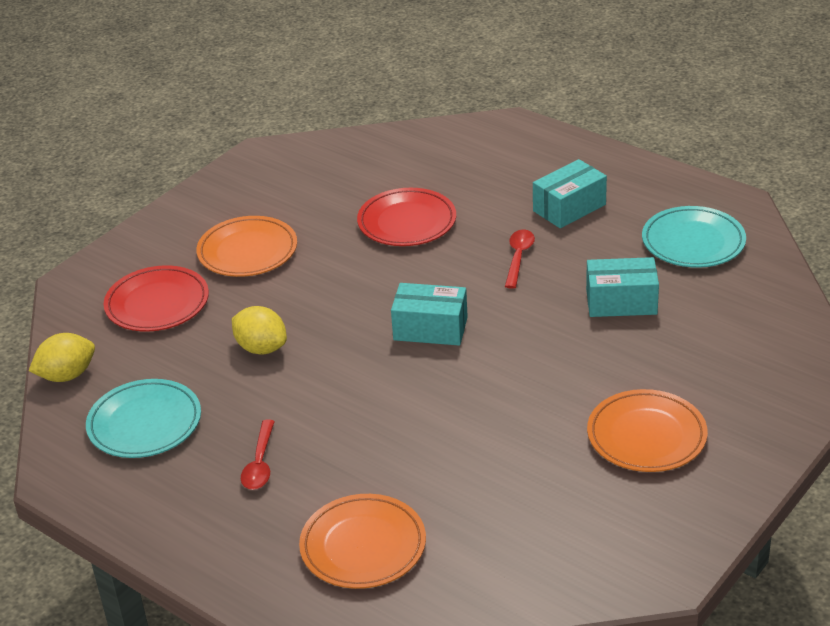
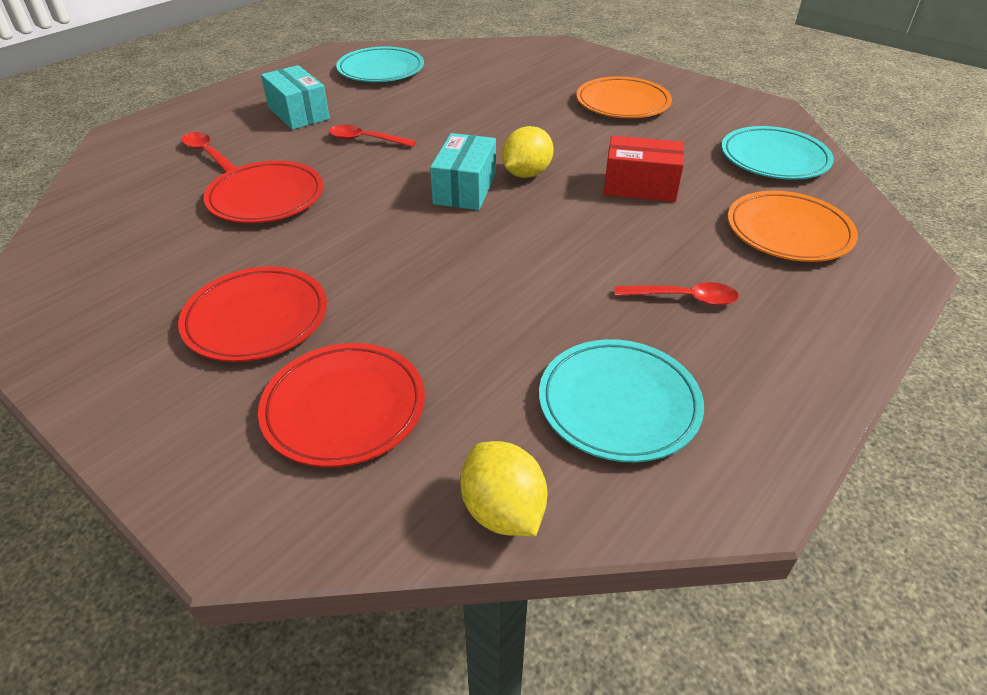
camera: 90 degrees left, 5 degrees up
orange plate [196,216,297,277] -> red plate [178,266,327,362]
yellow lemon [232,306,287,354] -> yellow lemon moved to [502,126,554,178]
turquoise box [586,257,659,317] -> none
none -> red spoon [182,132,237,172]
none -> red box [604,136,684,202]
none -> turquoise plate [722,126,834,180]

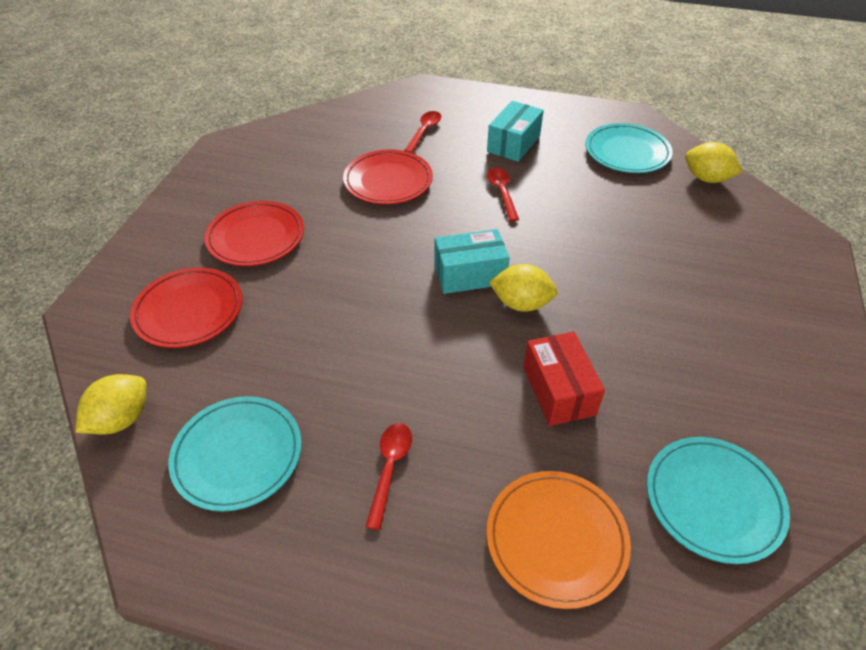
camera: 65 degrees right, 5 degrees up
orange plate [576,76,672,118] -> none
red spoon [615,282,739,306] -> red spoon turned 150 degrees counterclockwise [365,423,412,530]
none -> yellow lemon [685,142,742,183]

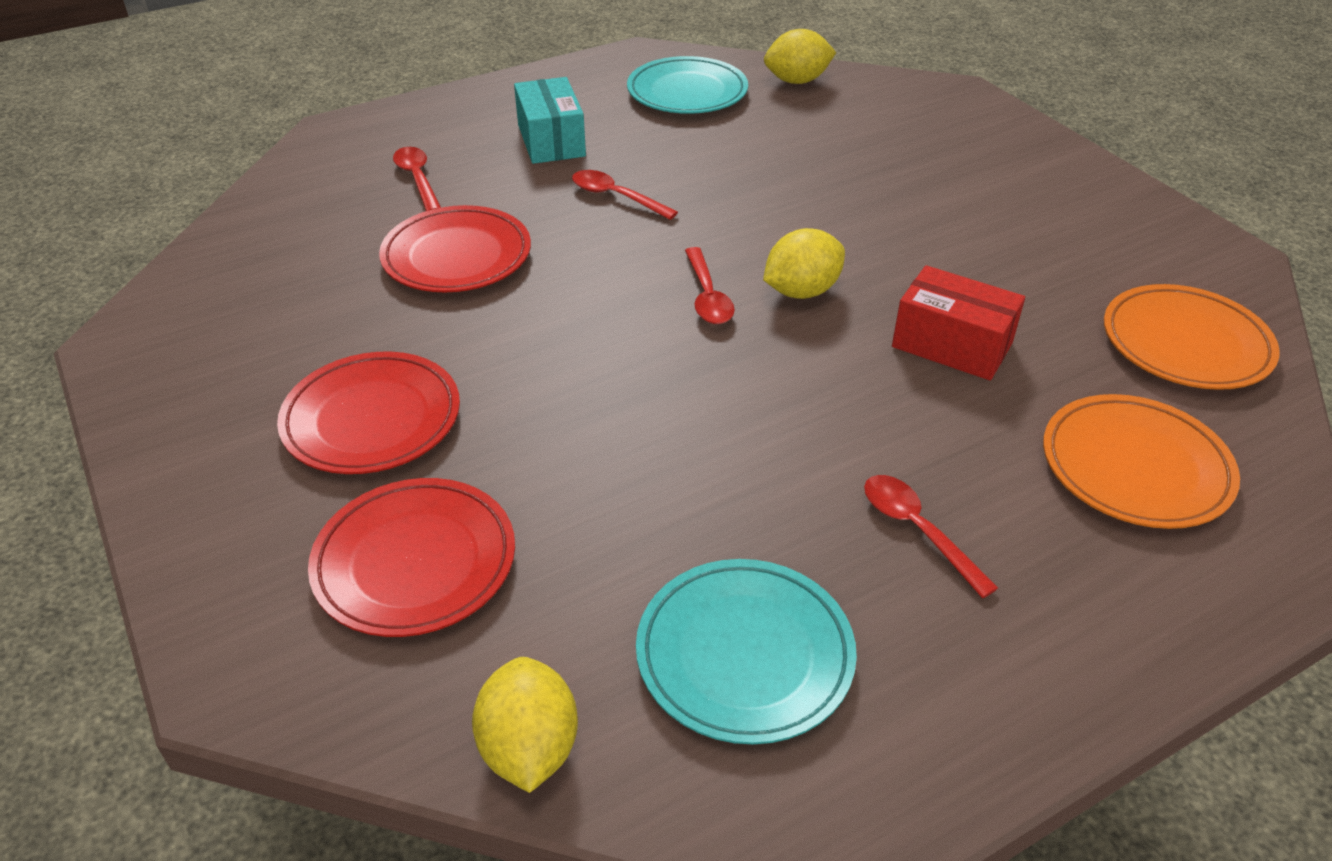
camera: 45 degrees left, 5 degrees down
turquoise box [434,229,510,294] -> red spoon [685,247,735,324]
turquoise plate [647,437,790,564] -> orange plate [1104,284,1280,390]

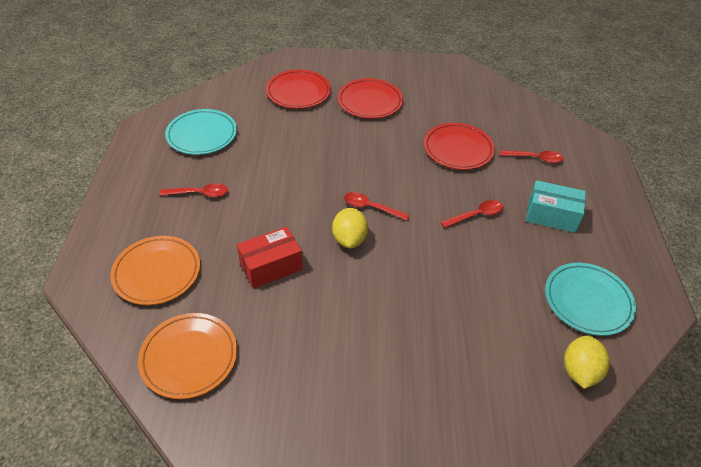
camera: 120 degrees right, 5 degrees up
yellow lemon [472,657,578,793] -> none

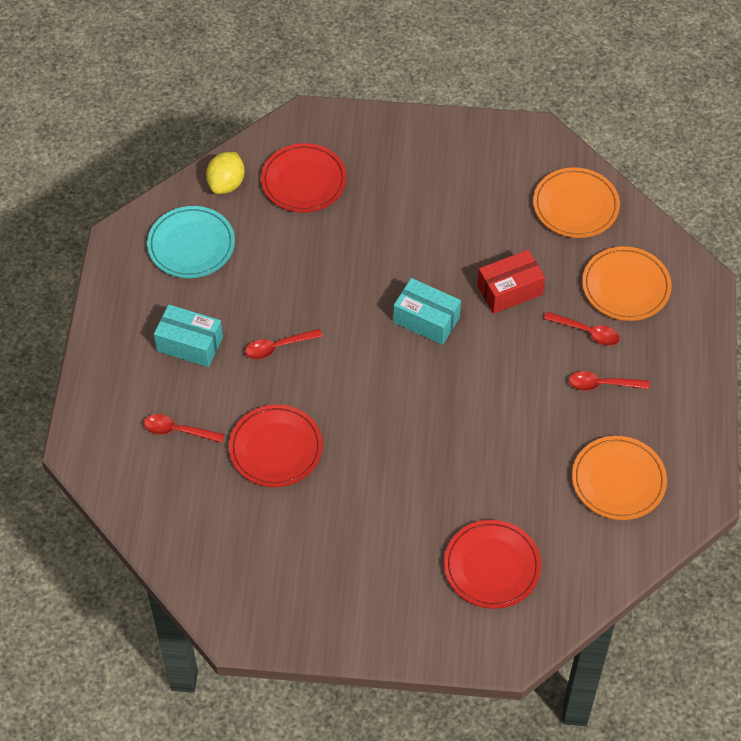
camera: 175 degrees left, 10 degrees up
turquoise plate [165,109,237,155] -> orange plate [572,436,667,520]
yellow lemon [332,208,368,248] -> turquoise box [393,278,461,345]
red plate [338,78,403,119] -> red plate moved to [261,143,347,213]
red spoon [344,192,410,221] -> red spoon moved to [544,312,620,346]

